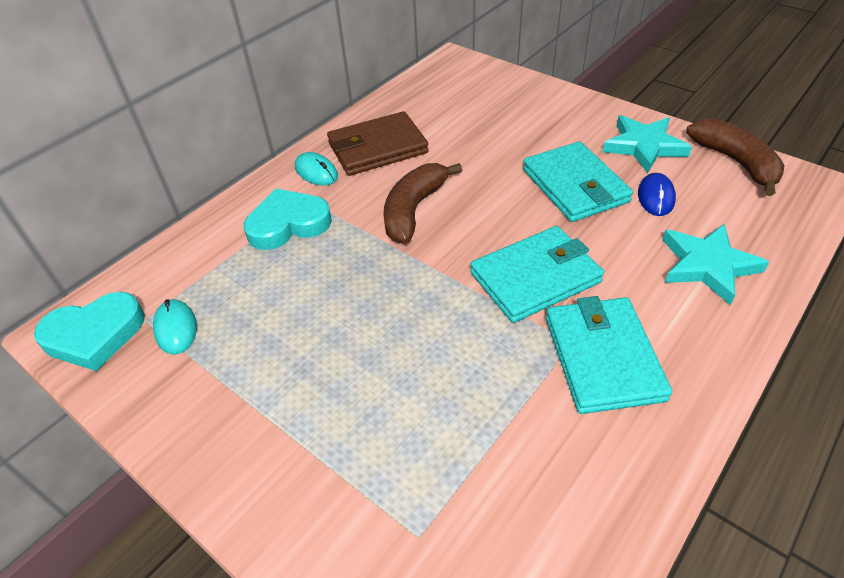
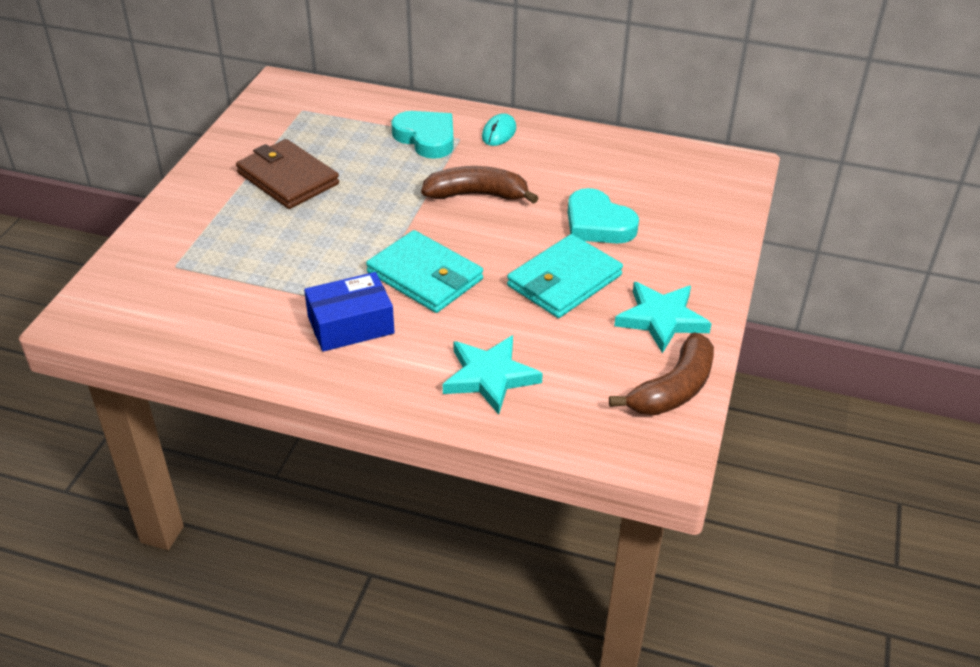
camera: 65 degrees right, 5 degrees down
turquoise heart [34,292,145,371] -> turquoise heart moved to [568,188,639,244]
turquoise mouse [153,299,197,355] -> none
brown wallet [327,111,429,176] -> brown wallet moved to [236,139,339,209]
turquoise wallet [546,296,672,414] -> blue box [304,272,395,352]
blue mouse [638,173,676,216] -> none

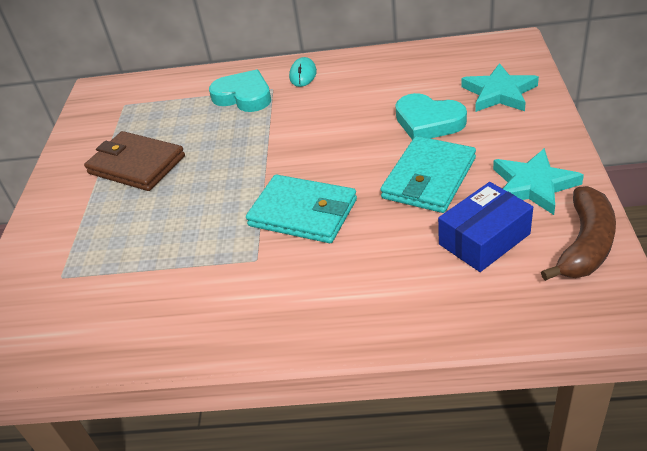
camera: 10 degrees left, 0 degrees up
blue box [304,272,395,352] -> blue box moved to [438,182,533,272]
brown banana [421,166,538,204] -> none
turquoise star [443,335,543,415] -> turquoise star moved to [461,63,539,112]

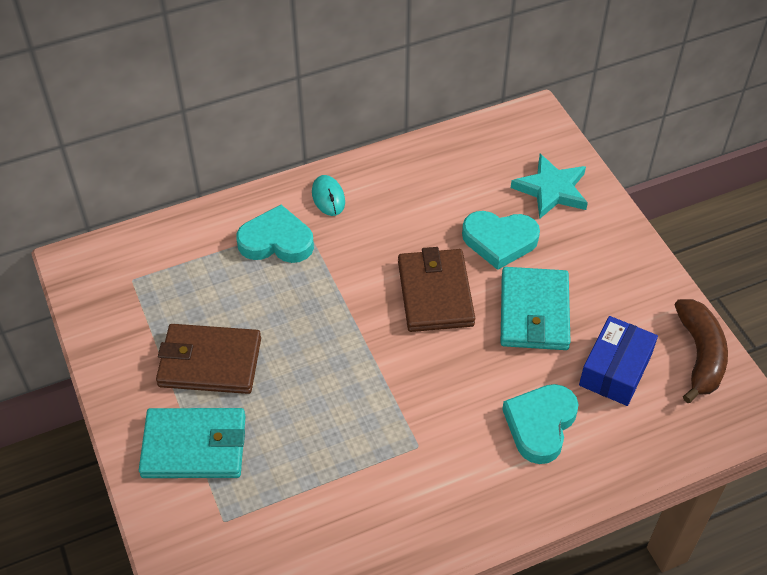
camera: 30 degrees left, 10 degrees up
turquoise wallet [246,175,357,243] -> turquoise wallet moved to [139,408,246,478]
turquoise star [493,148,584,215] -> none
none -> brown wallet [398,247,475,332]
none -> turquoise heart [502,384,579,464]

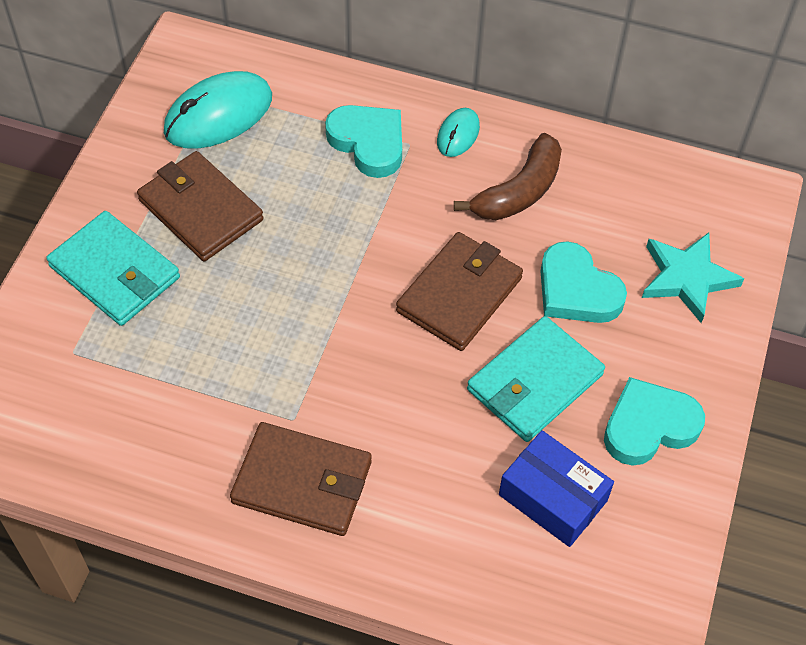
camera: 40 degrees right, 5 degrees up
turquoise heart [502,384,579,464] -> turquoise heart moved to [604,377,705,466]
blue box [579,316,658,406] -> blue box turned 60 degrees clockwise [499,430,614,547]
brown banana [675,299,728,403] -> brown banana moved to [454,133,562,220]
none -> turquoise mouse [164,71,272,149]
none -> brown wallet [230,422,372,536]

